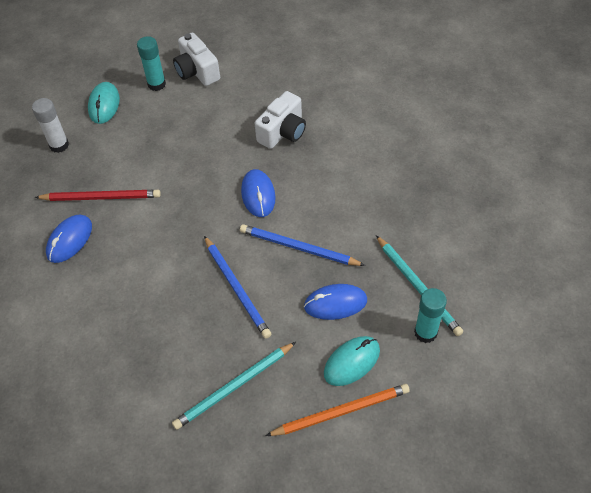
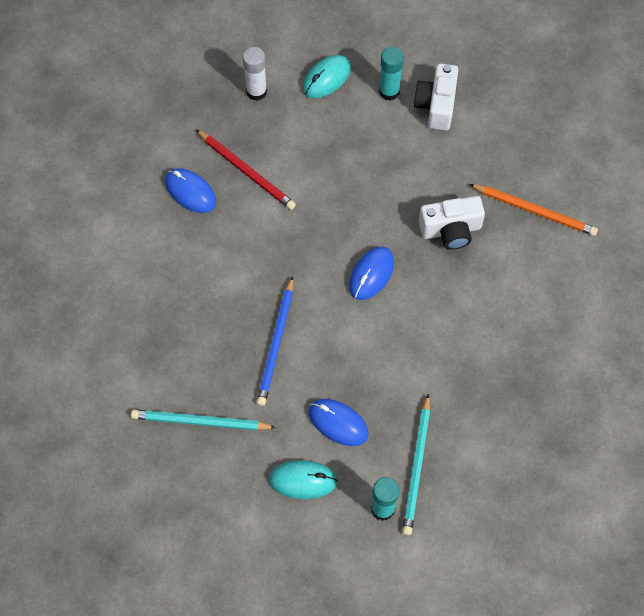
camera: 40 degrees right, 10 degrees up
blue mouse [46,215,92,263] -> blue mouse turned 60 degrees clockwise [165,168,216,213]
blue pencil [240,224,365,266] -> none
orange pencil [266,384,410,436] -> orange pencil moved to [469,184,598,236]

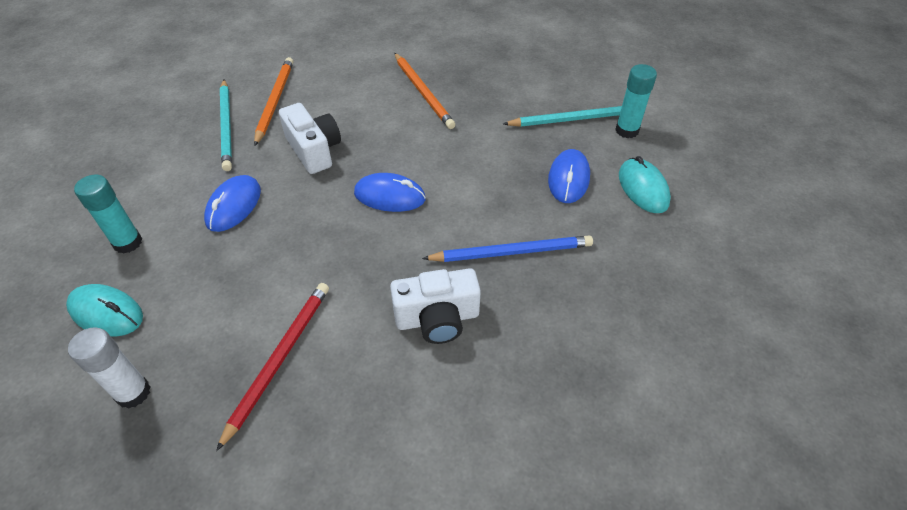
camera: 110 degrees left, 15 degrees down
turquoise pencil [131,410,277,431] -> turquoise pencil moved to [220,80,232,171]
blue mouse [165,168,216,213] -> blue mouse moved to [204,175,261,232]
white camera [414,63,458,131] -> white camera moved to [390,268,481,344]
none -> orange pencil [394,53,455,129]

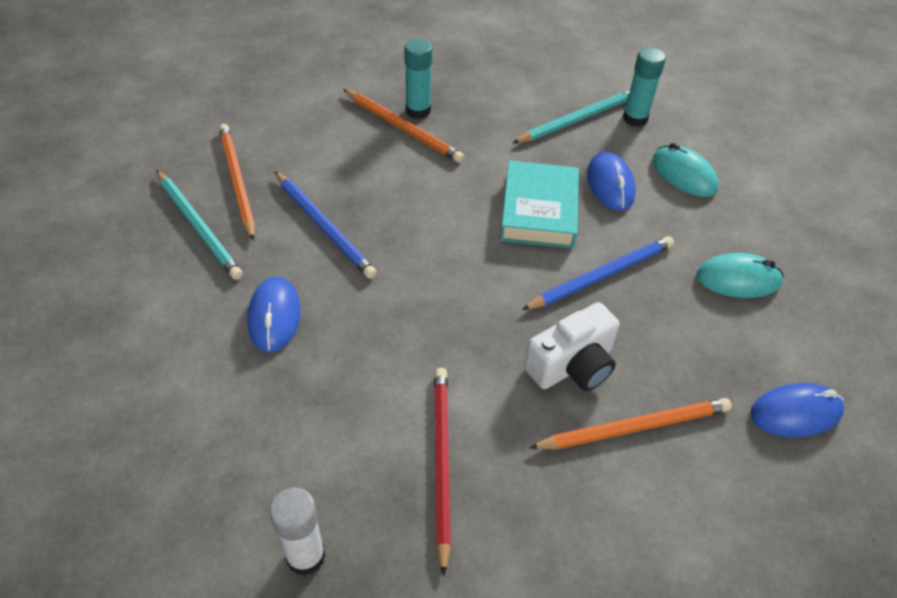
camera: 25 degrees left, 0 degrees up
turquoise mouse [66,284,143,337] -> turquoise mouse moved to [696,253,784,298]
turquoise glue stick [74,175,142,254] -> turquoise glue stick moved to [404,38,432,119]
white camera [279,103,341,174] -> blue pencil [275,171,377,279]
blue mouse [354,173,426,212] -> blue mouse moved to [750,383,844,437]
none -> turquoise book [500,161,579,249]
none -> orange pencil [529,398,732,450]

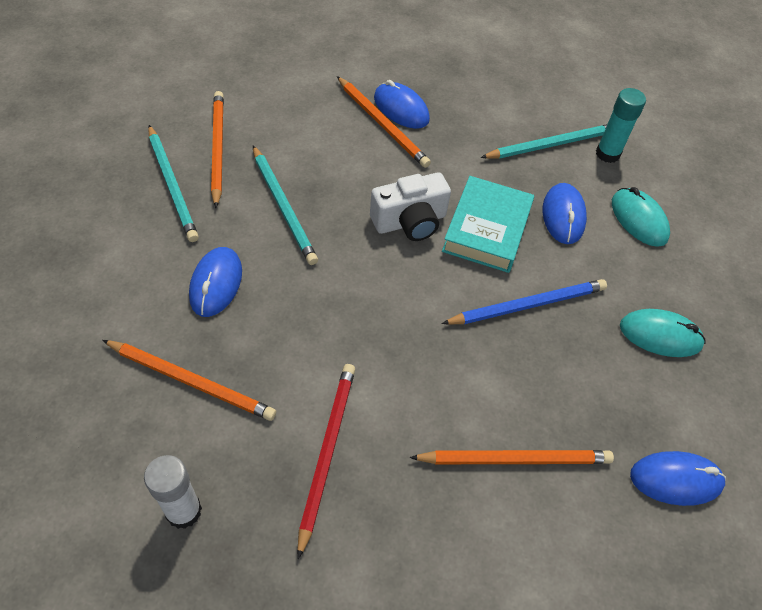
camera: 10 degrees right, 5 degrees up
blue pencil [275,171,377,279] -> turquoise pencil [253,145,318,265]
turquoise glue stick [404,38,432,119] -> blue mouse [374,80,430,129]
white camera [524,302,620,391] -> white camera moved to [370,172,451,241]
none -> orange pencil [102,340,276,421]

